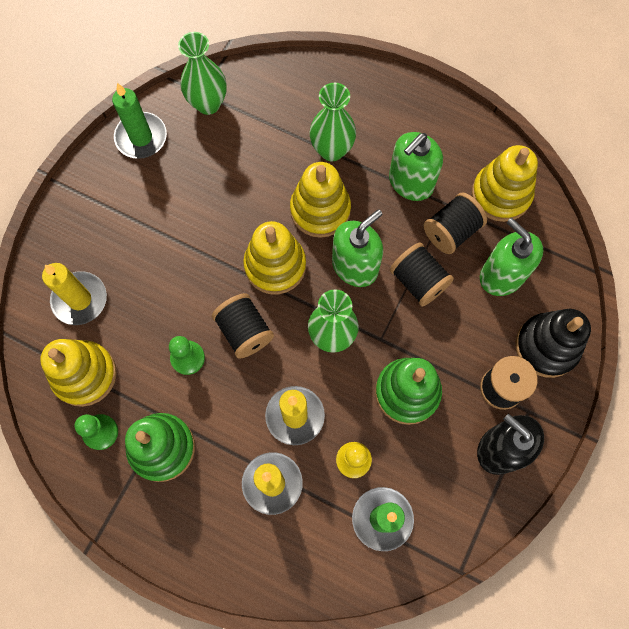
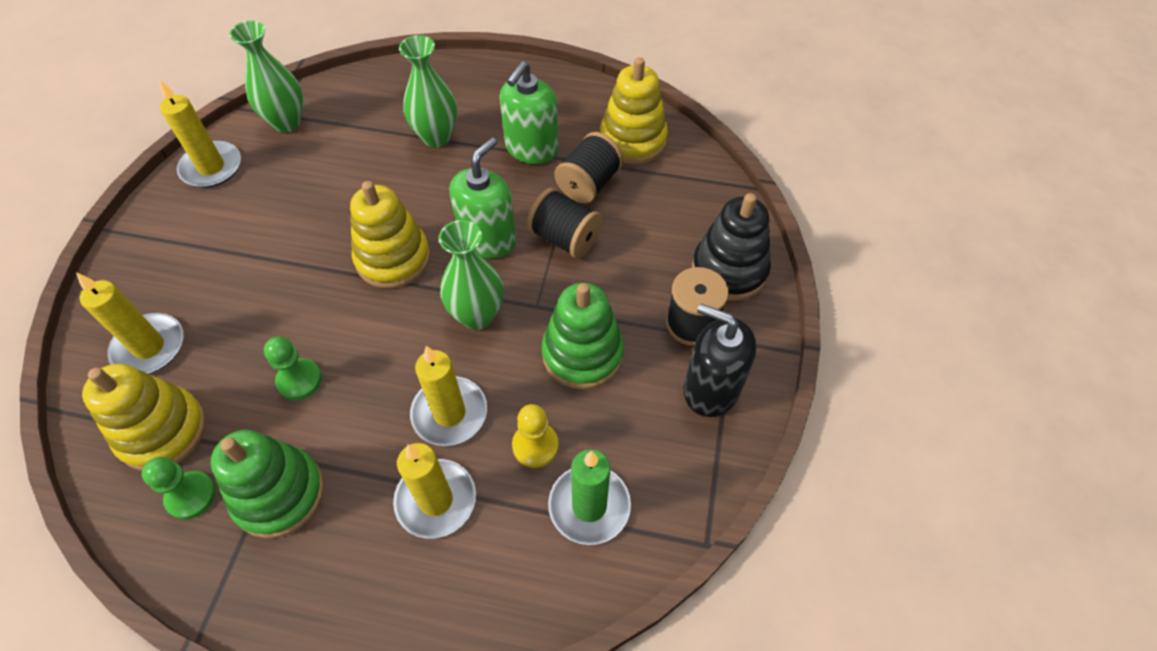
camera: 15 degrees left, 15 degrees down
green candle [112,83,167,159] -> yellow candle [159,79,241,188]
black spool [212,293,274,359] -> none
yellow stacking toy [290,162,351,238] -> none
green soap dispenser [480,218,543,296] -> none

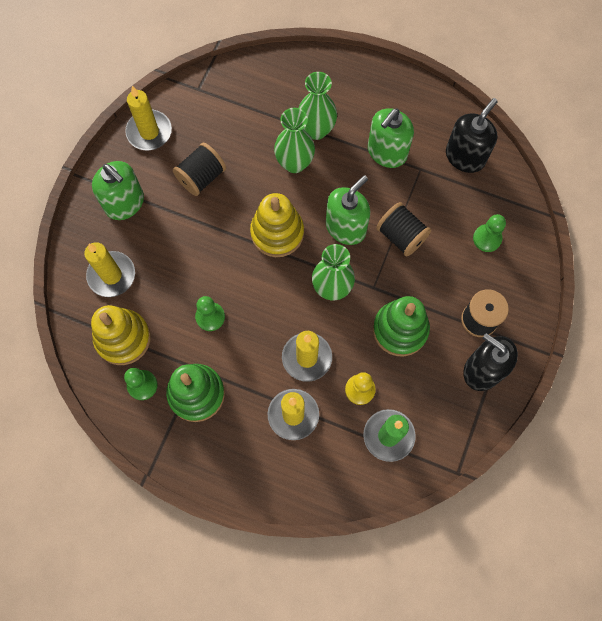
camera: 10 degrees right, 15 degrees up
green vase [229,20,303,132] -> green vase moved to [274,108,315,173]
black spool [554,132,624,204] -> black spool moved to [173,143,226,196]
yellow stacking toy [600,57,668,164] -> black soap dispenser [446,98,498,173]
black stacking toy [692,193,771,301] -> none
none -> green soap dispenser [92,161,144,220]
none -> green pawn [473,214,506,252]

